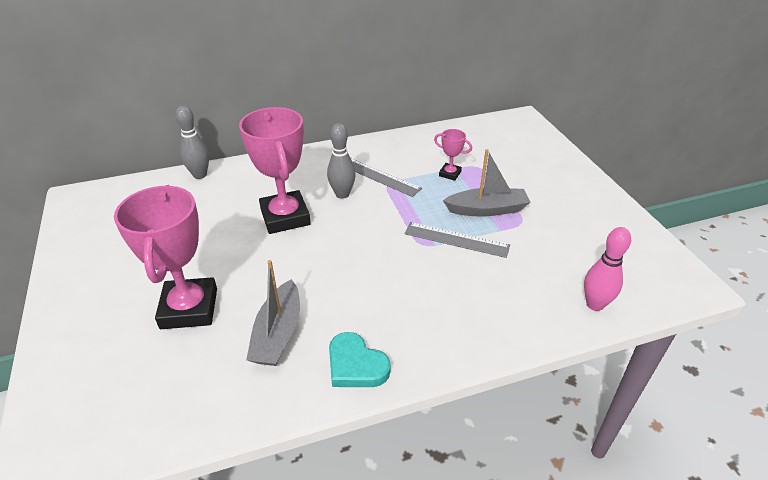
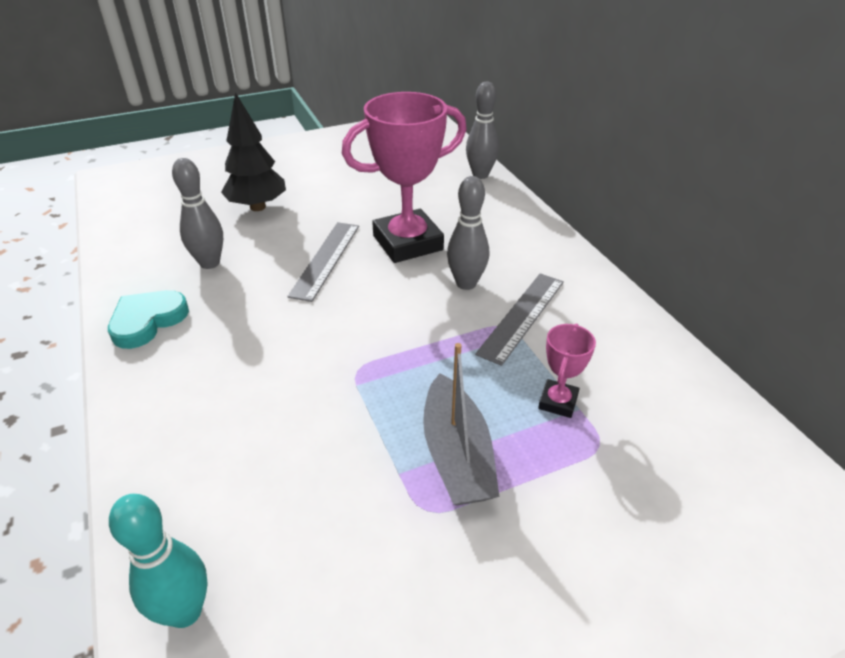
camera: 85 degrees right, 0 degrees up
pink trophy [114,185,217,329] -> black tree [221,92,286,211]
grey boat [246,260,300,366] -> grey bowling pin [172,158,223,269]
grey ruler [405,222,510,258] -> grey ruler moved to [287,222,359,302]
pink bowling pin [584,227,631,311] -> turquoise bowling pin [109,494,208,628]

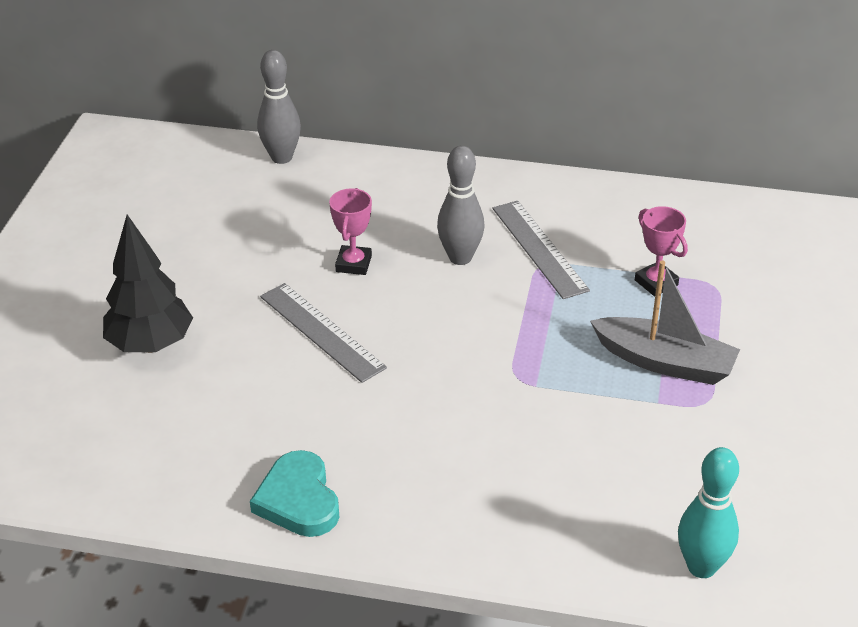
camera: 55 degrees left, 0 degrees up
grey bowling pin [172,158,223,269] -> none
pink trophy [342,92,467,263] -> pink trophy [329,188,372,275], size x0.46

